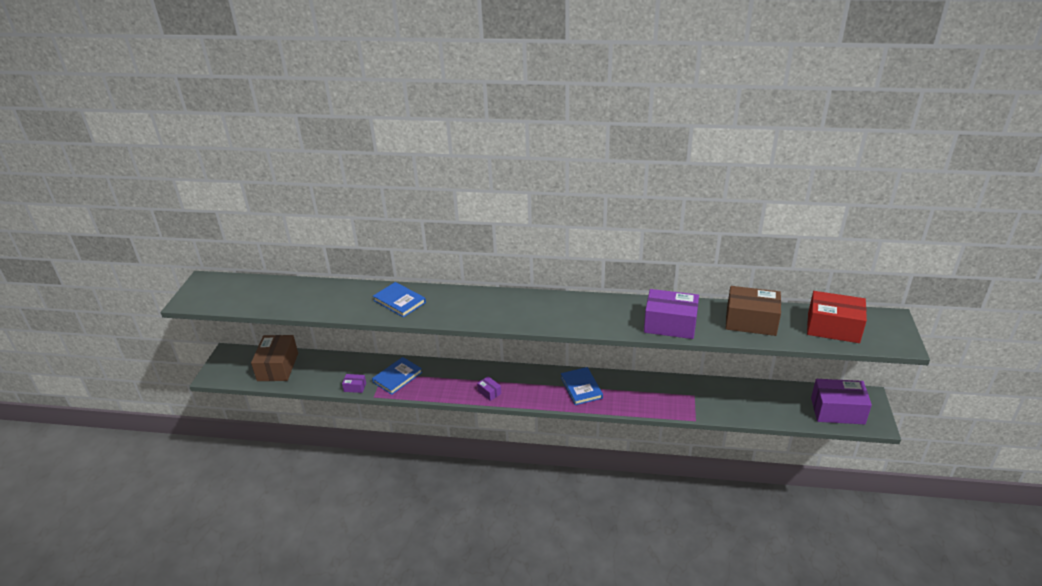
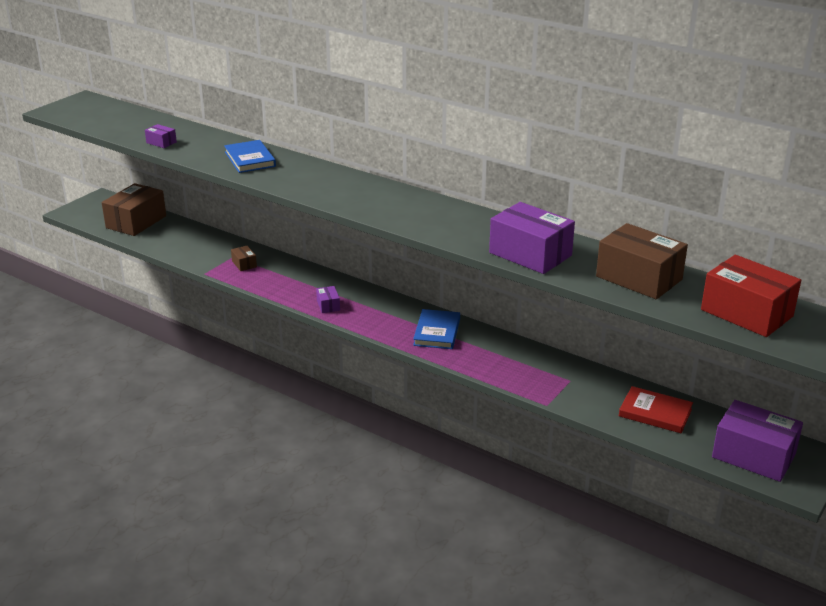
camera: 25 degrees right, 5 degrees down
purple box [342,374,366,393] -> purple box moved to [145,124,177,148]
blue book [372,357,422,395] -> brown box [231,246,257,271]
none -> red book [619,386,693,433]

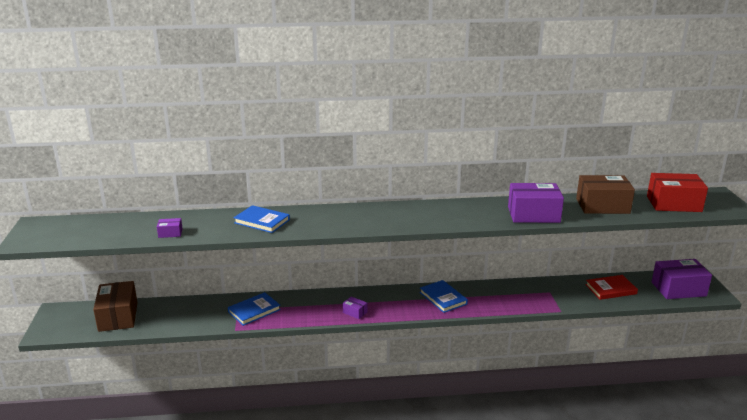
camera: 40 degrees left, 5 degrees down
brown box [231,246,257,271] -> blue book [228,292,281,326]

